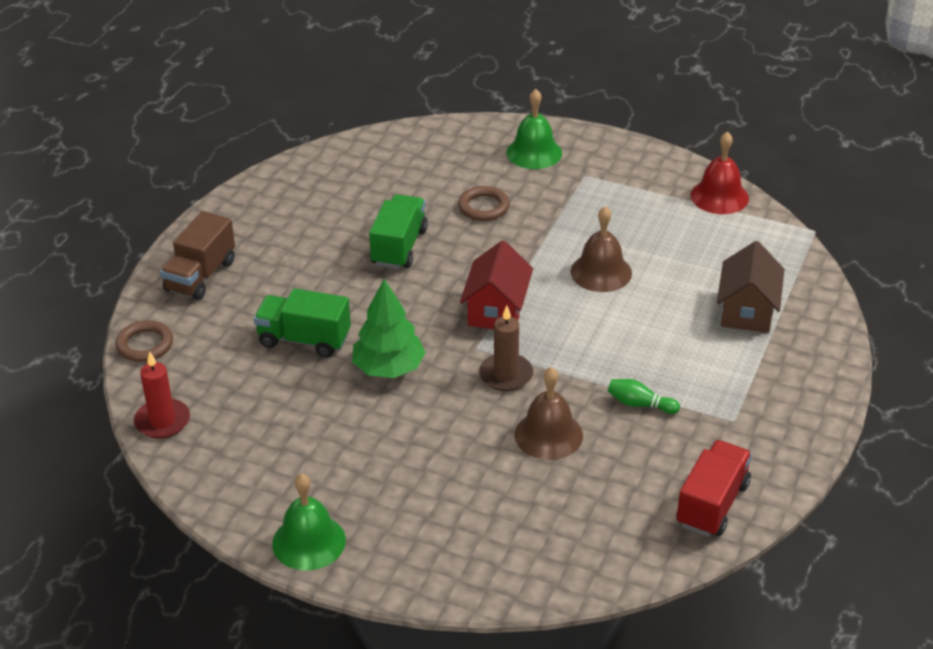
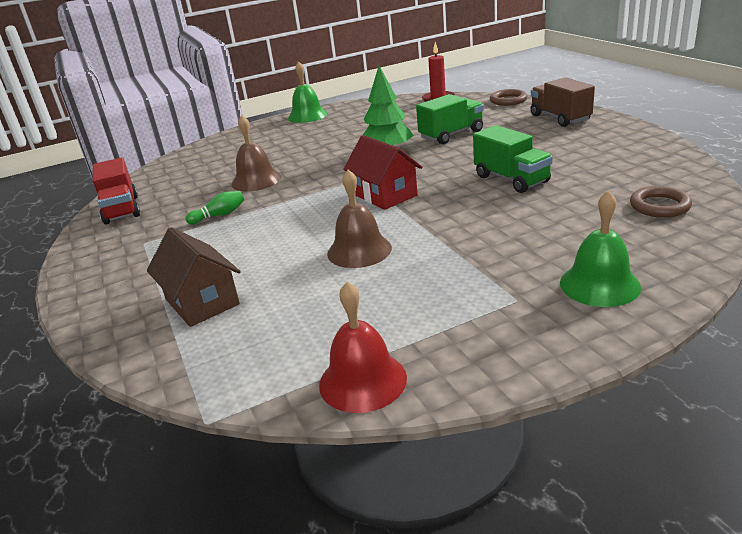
camera: 135 degrees right, 10 degrees down
brown ring [458,186,510,221] -> brown ring moved to [630,186,692,218]
brown candle [479,306,533,391] -> none

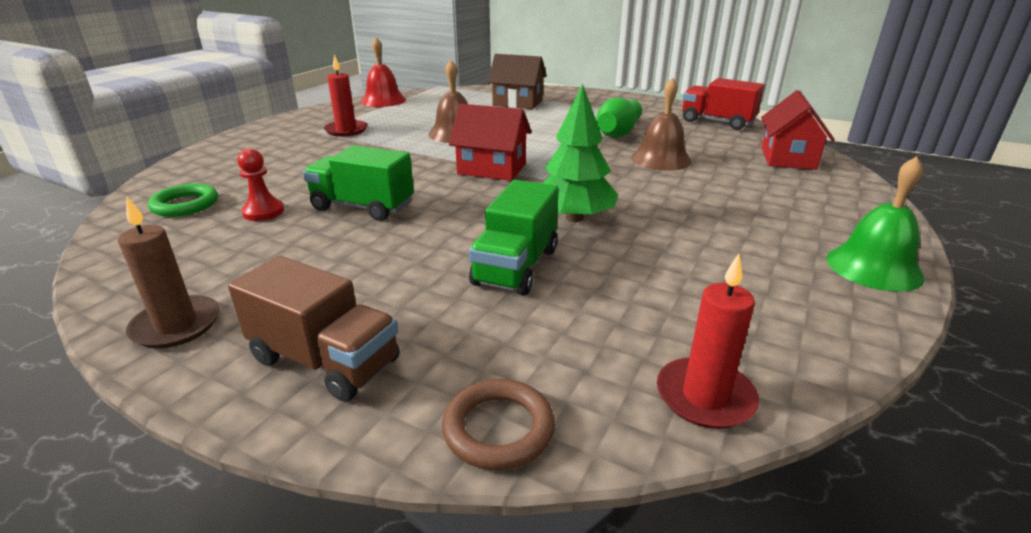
camera: 140 degrees right, 0 degrees up
green bowling pin [185,191,244,224] -> green bowling pin [596,98,642,138], size x1.81
green bell [560,190,641,307] -> none
brown ring [630,186,692,218] -> green ring [148,183,218,217]
none -> brown candle [118,197,220,348]
none -> red pawn [237,148,284,221]
none -> red candle [324,55,368,137]
none -> red house [761,90,835,170]

